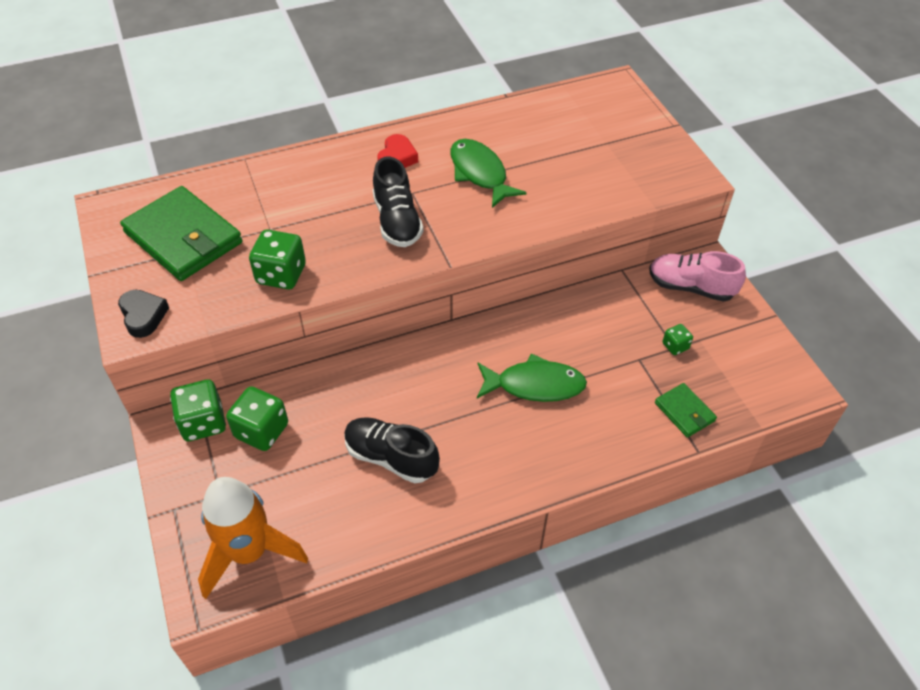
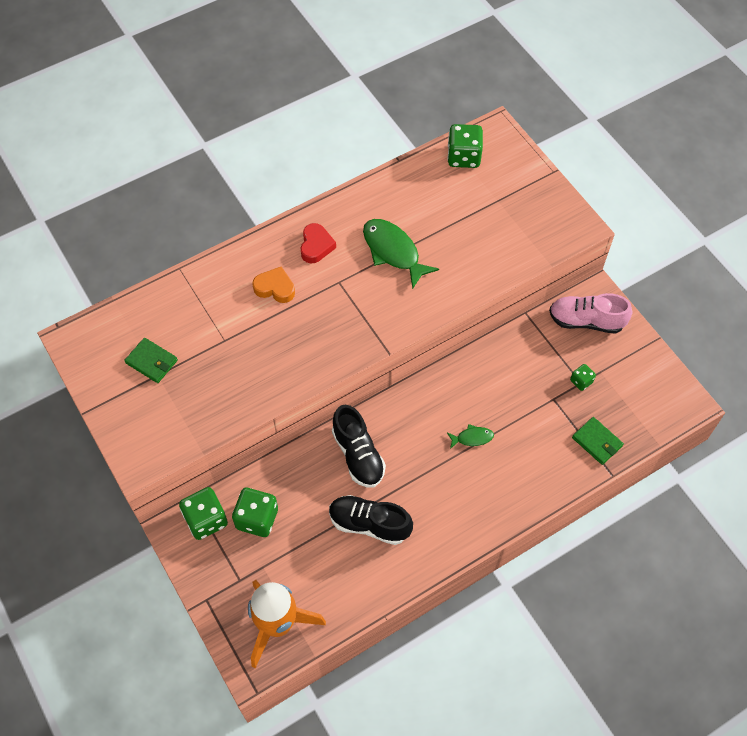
camera: 10 degrees left, 10 degrees up
black heart [118,290,169,338] -> none
green wallet [120,186,242,281] -> green wallet [124,338,178,383], size x0.48
green dice [249,230,306,289] -> green dice moved to [447,124,483,168]
black shoe [373,157,423,247] -> black shoe moved to [332,405,386,488]
green fish [477,353,587,402] -> green fish [447,424,494,449], size x0.50
none -> orange heart [252,266,295,303]

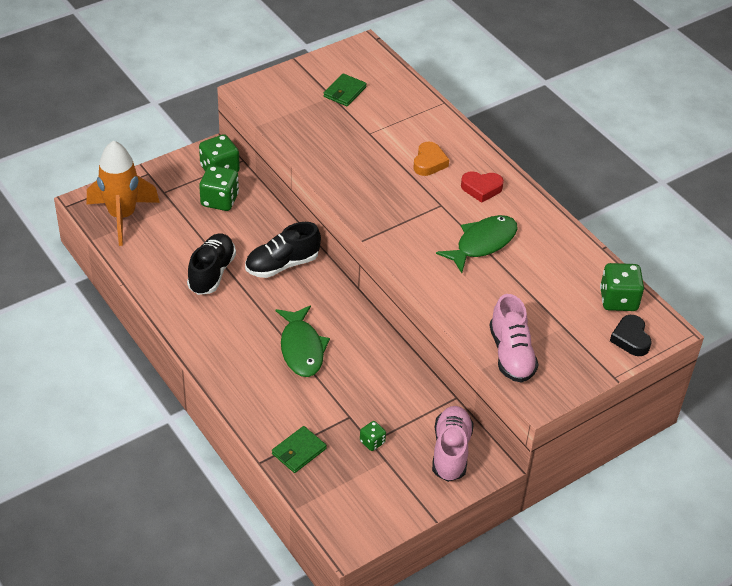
camera: 85 degrees right, 15 degrees down
green fish [447,424,494,449] -> green fish [275,305,330,377], size x1.98
none -> pink shoe [489,294,539,383]
none -> black heart [610,315,652,356]

